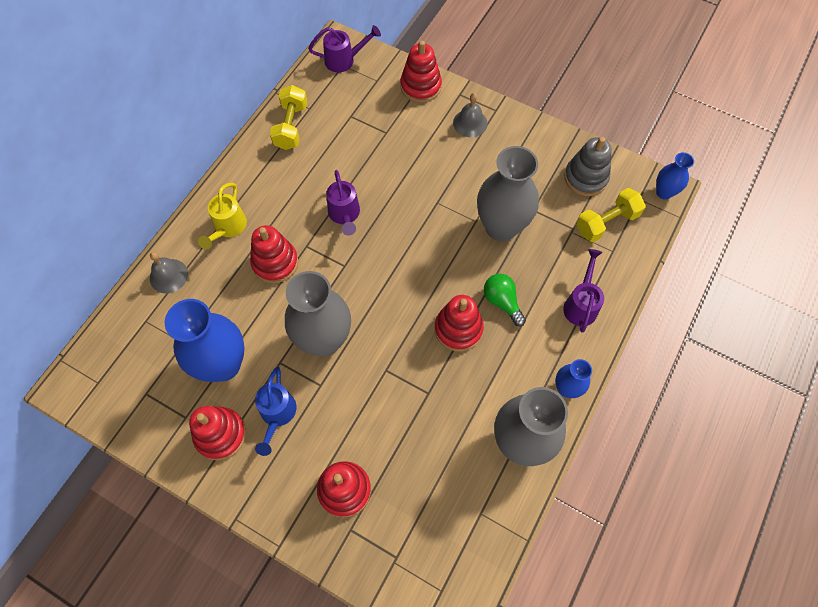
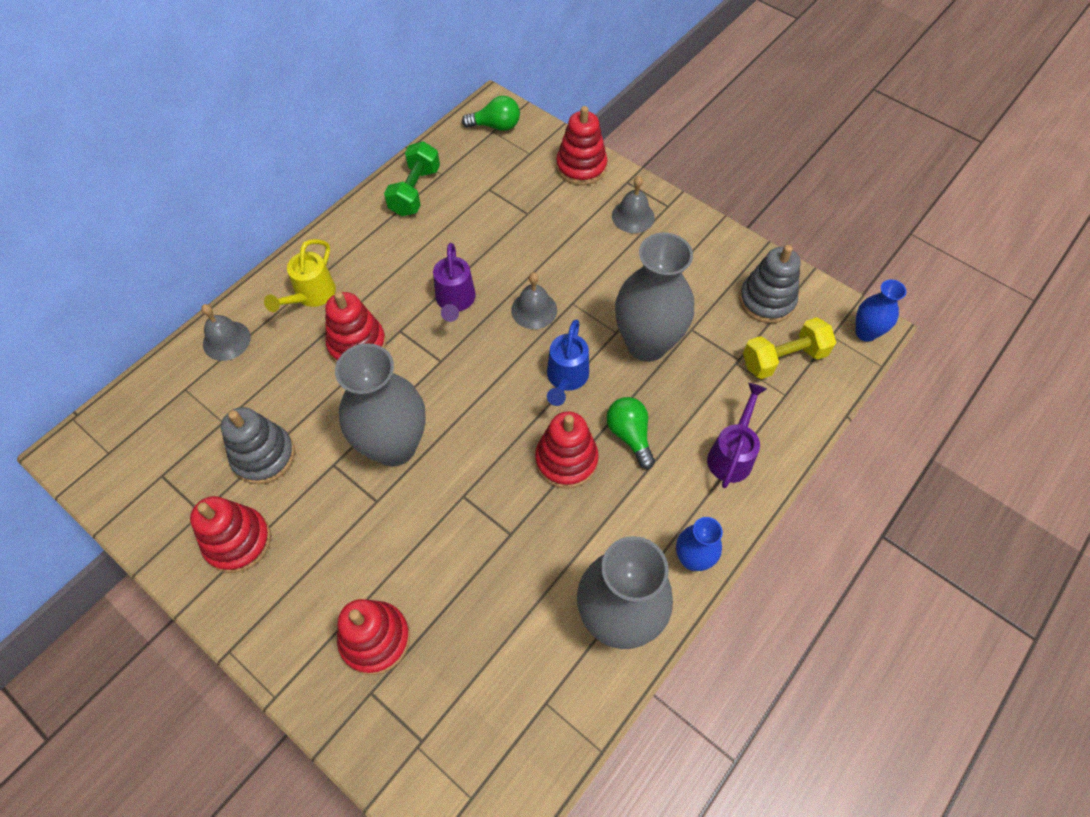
camera: 10 degrees right, 5 degrees down
blue vase [165,299,245,382] -> grey stacking toy [221,407,295,484]
blue watering can [255,367,296,456] -> blue watering can moved to [547,320,589,406]
yellow dumbbell [270,85,307,150] -> green dumbbell [384,141,440,216]
purple watering can [308,25,381,73] -> green light bulb [462,96,520,131]
none -> grey bell [511,273,557,329]

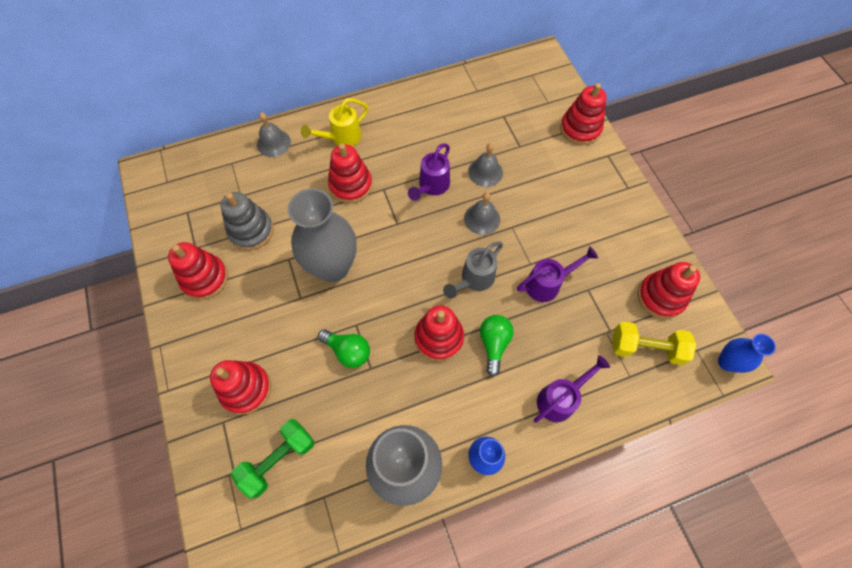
camera: 30 degrees right, 5 degrees up
green dumbbell [384,141,440,216] -> green dumbbell moved to [231,419,315,498]
green light bulb [462,96,520,131] -> green light bulb moved to [318,329,370,368]
blue watering can [547,320,589,406] -> grey watering can [443,242,503,299]
grey bell [612,176,655,233] -> grey bell moved to [468,143,503,187]
grey vase [615,232,694,362] -> purple watering can [517,246,598,302]
grey stacking toy [739,245,801,323] -> red stacking toy [638,262,700,319]

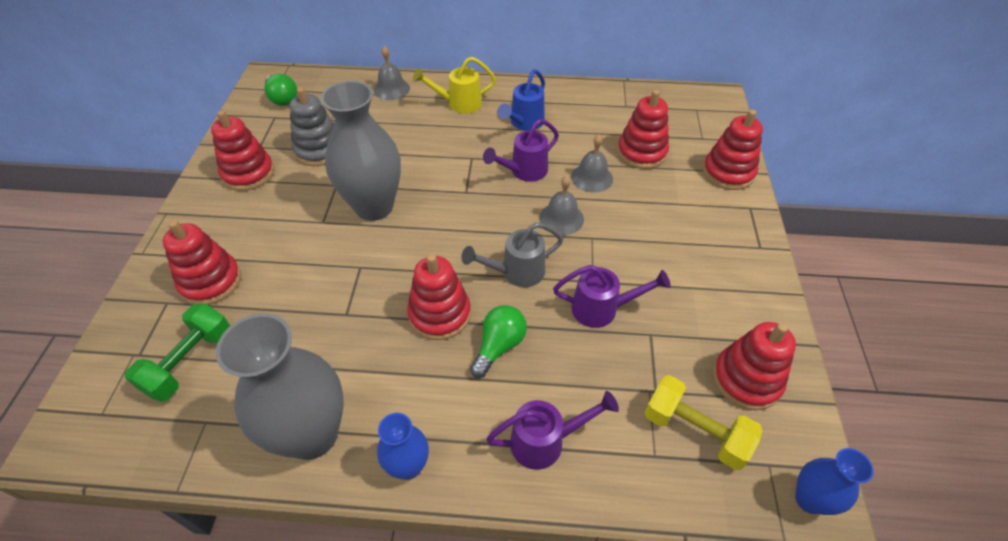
camera: 25 degrees right, 15 degrees down
green dumbbell [231,419,315,498] -> green dumbbell turned 45 degrees counterclockwise [125,304,230,402]
green light bulb [318,329,370,368] -> green light bulb moved to [265,74,297,106]
red stacking toy [328,143,372,203] -> red stacking toy moved to [617,90,669,169]
none -> blue watering can [498,69,545,131]

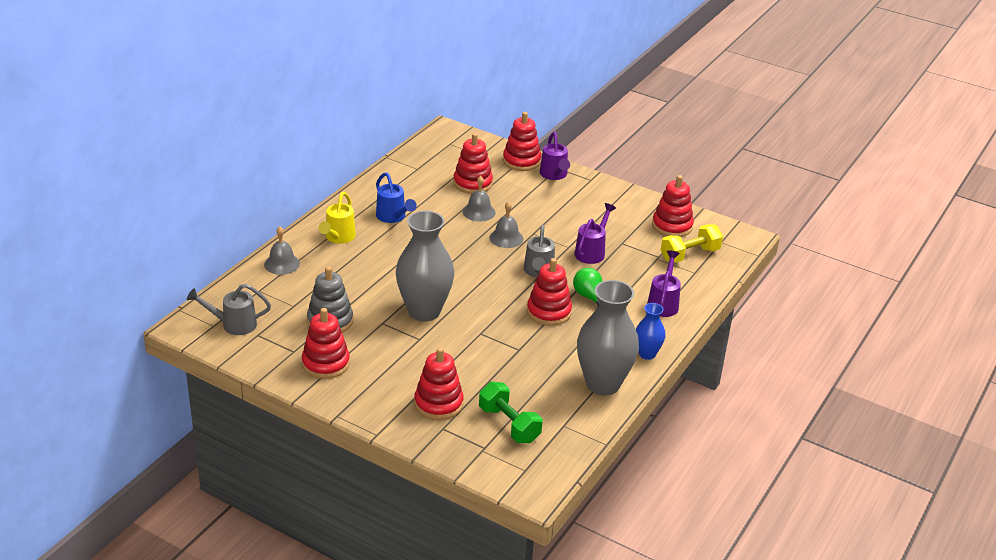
camera: 65 degrees left, 15 degrees down
green light bulb [265,74,297,106] -> grey watering can [187,284,271,335]
purple watering can [483,119,559,182] -> purple watering can moved to [540,132,570,180]
blue vase [795,448,874,515] -> none

